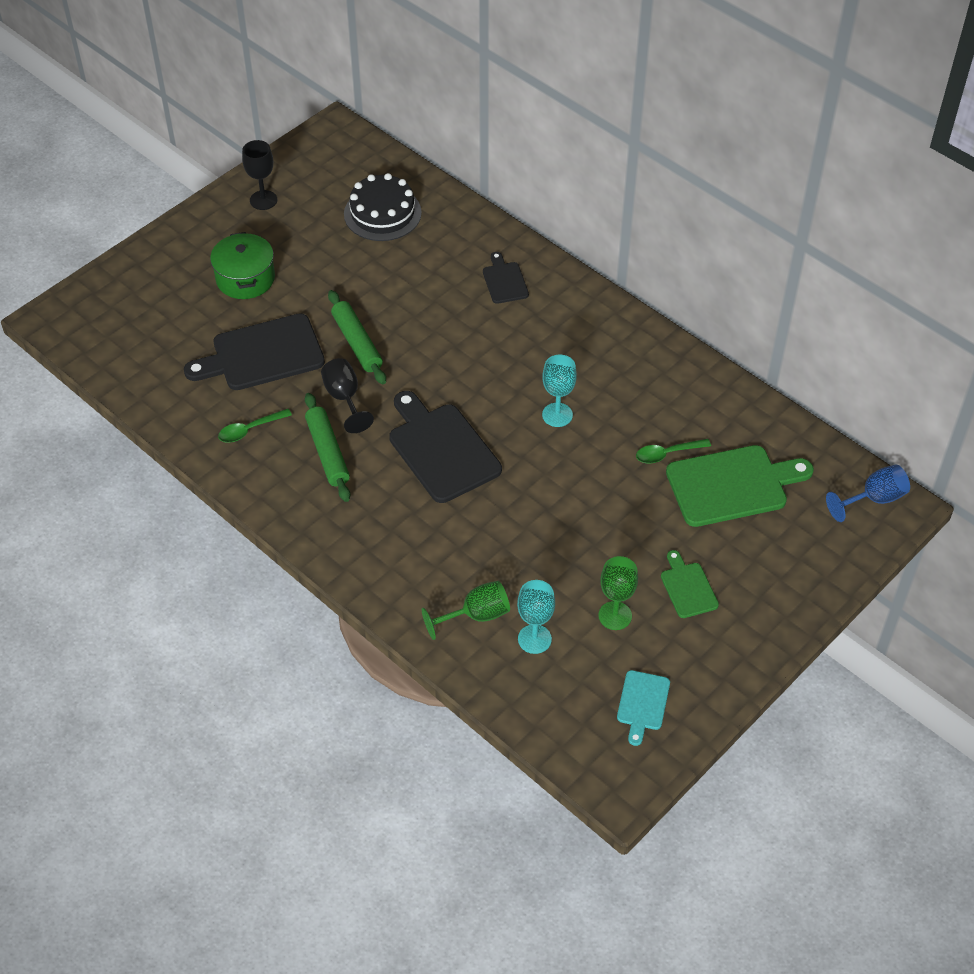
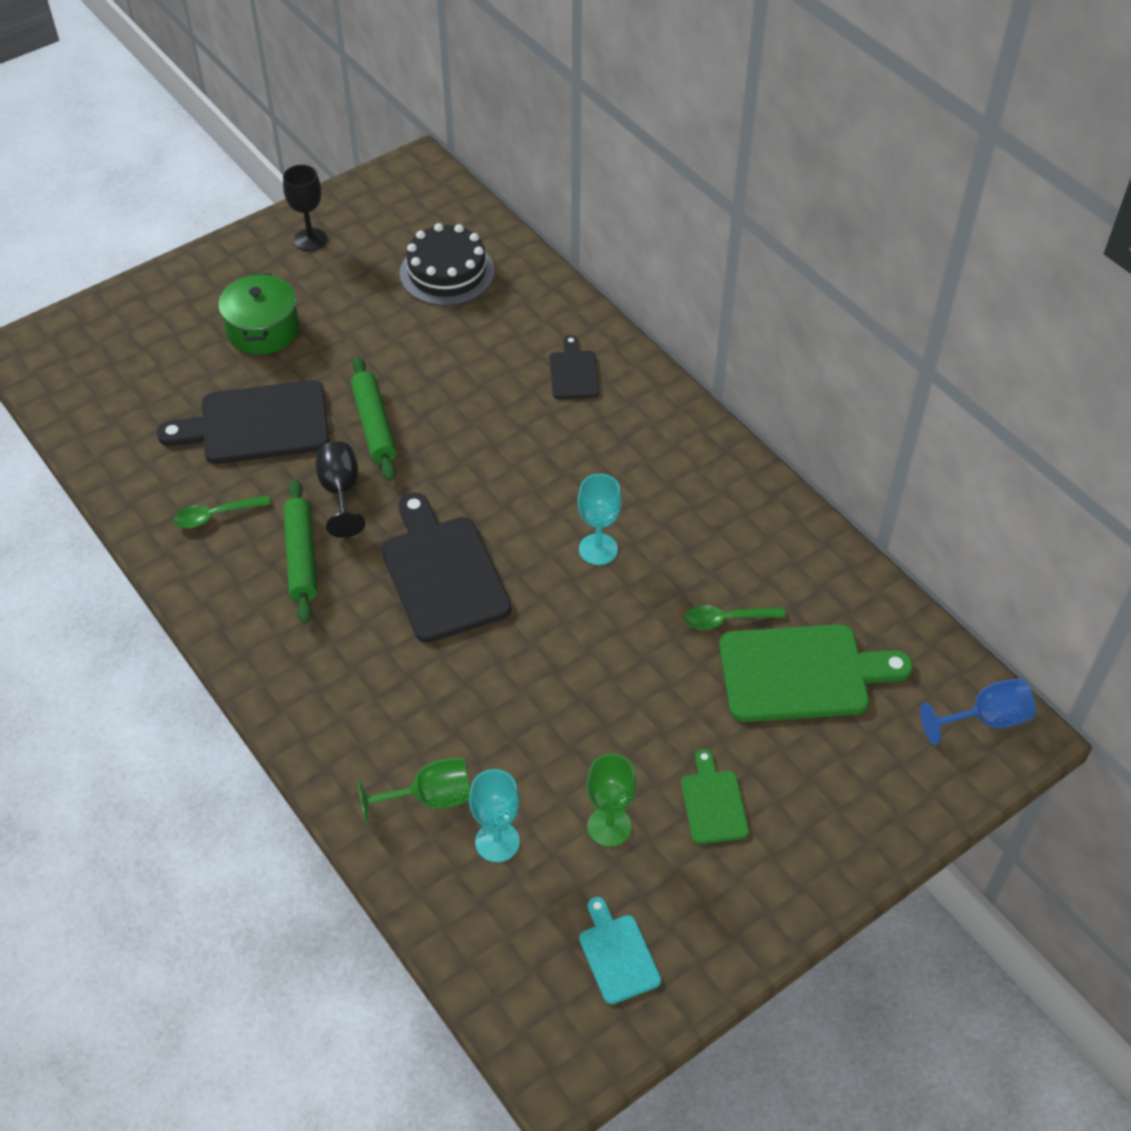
camera: 10 degrees right, 0 degrees up
turquoise cutting board [617,670,670,746] -> turquoise cutting board turned 135 degrees clockwise [579,897,661,1004]

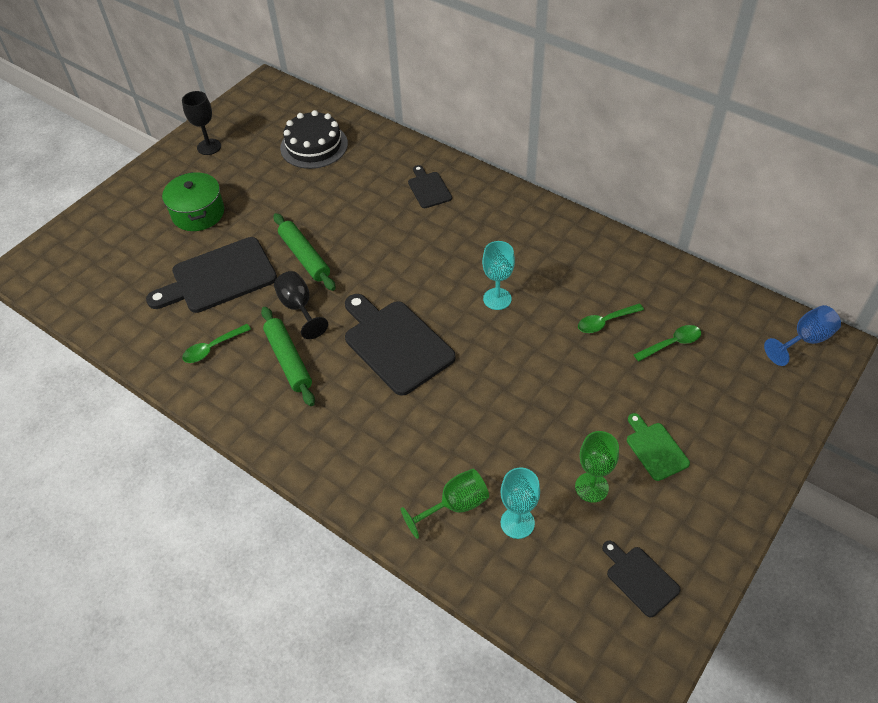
camera: 15 degrees left, 0 degrees up
turquoise cutting board [579,897,661,1004] -> black cutting board [602,541,681,617]
green cutting board [719,624,913,722] -> green spoon [633,325,701,362]

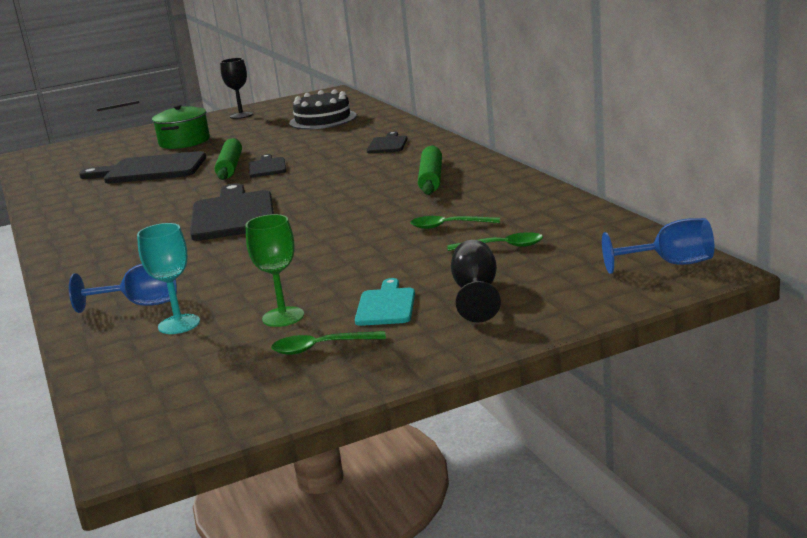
camera: 30 degrees right, 30 degrees down
green spoon [182,324,251,363] -> green spoon moved to [271,331,386,355]
green rolling pin [261,307,315,406] -> green rolling pin moved to [418,145,442,195]
black goblet [274,271,328,339] -> black goblet moved to [451,240,501,323]
green goblet [401,469,489,539] -> blue goblet [69,264,177,313]
turquoise goblet [482,241,515,310] -> none
black cutting board [602,541,681,617] -> black cutting board moved to [249,154,286,177]
green cutting board [627,413,690,481] -> turquoise cutting board [355,278,415,326]

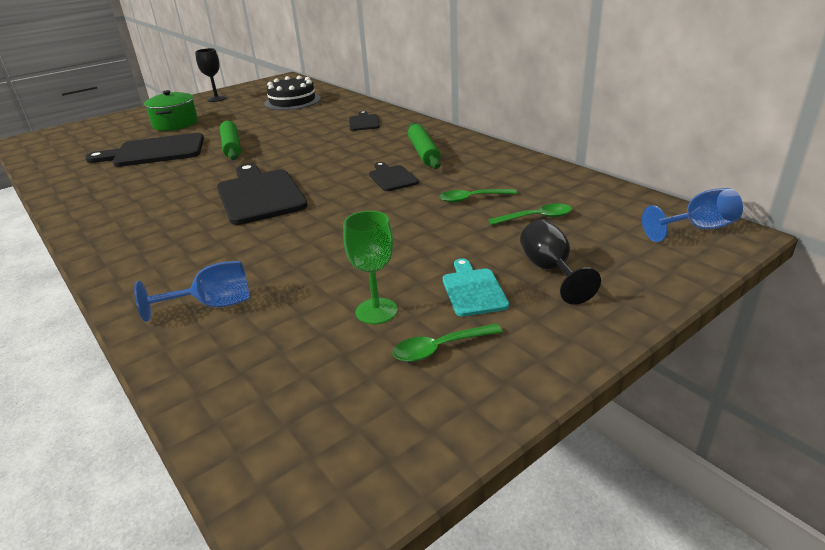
camera: 15 degrees left, 10 degrees up
turquoise goblet [137,223,200,334] -> none
black cutting board [249,154,286,177] -> black cutting board moved to [369,162,419,191]

